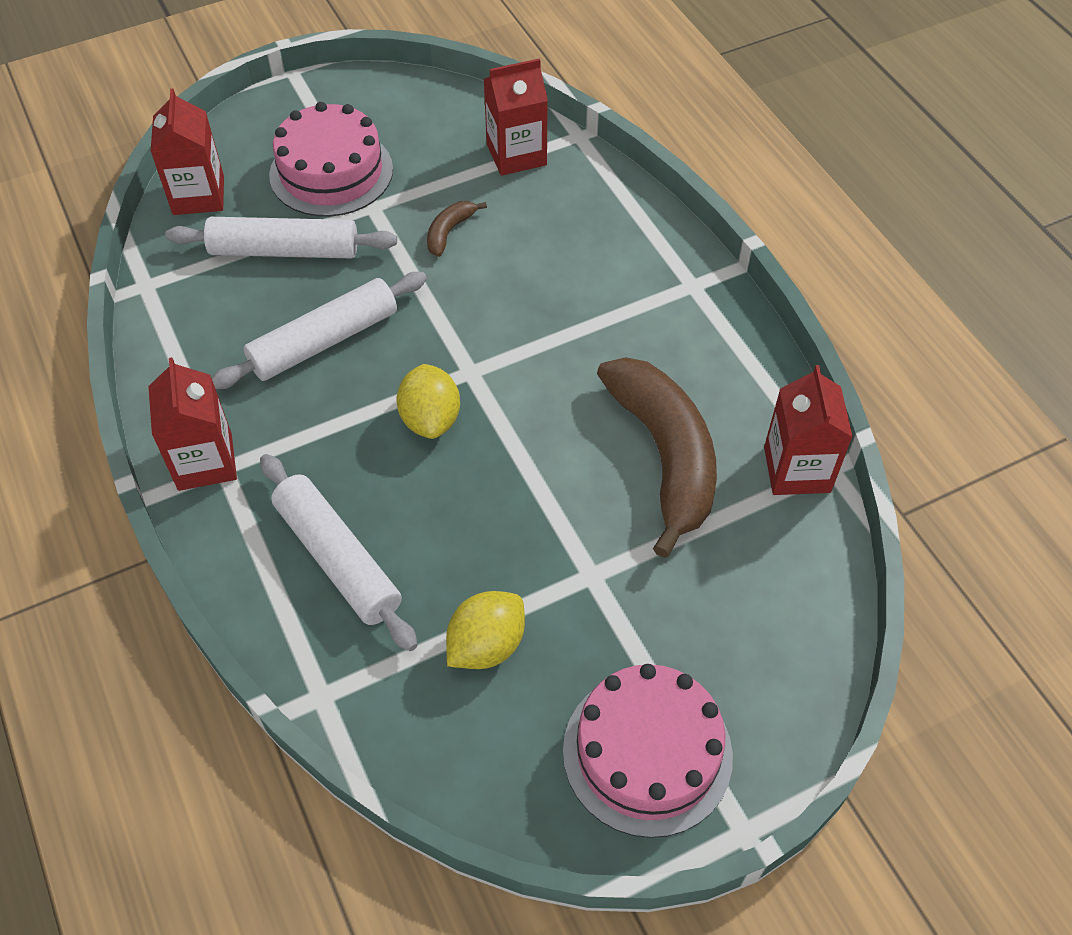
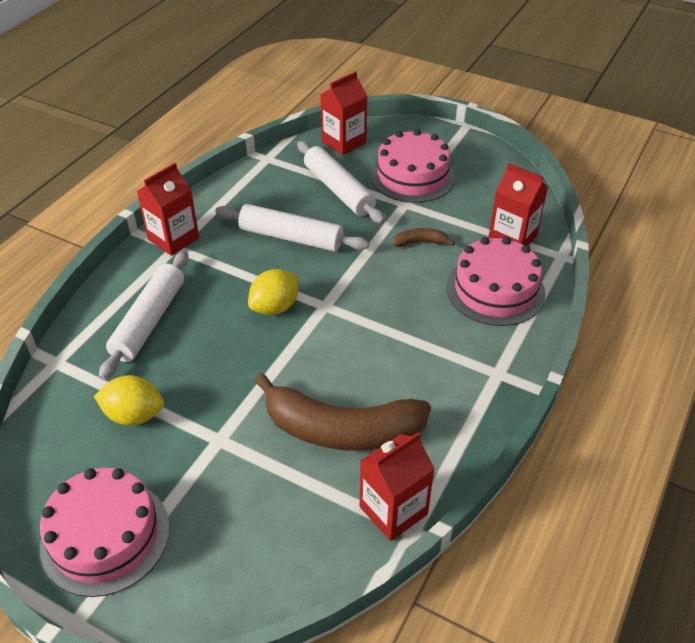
camera: 55 degrees right, 10 degrees down
brown banana [597,357,717,558] -> brown banana turned 60 degrees clockwise [254,373,431,451]
none -> pink cake [447,237,545,326]

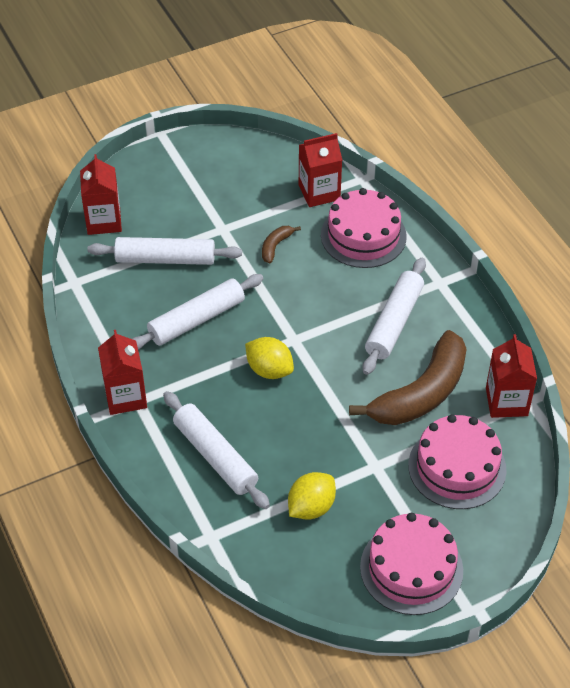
camera: 55 degrees left, 5 degrees up
yellow lemon [248,269,299,315] -> yellow lemon turned 45 degrees counterclockwise [245,337,294,379]
pink cake [371,129,455,203] -> pink cake moved to [408,414,507,509]
none -> white rolling pin [363,258,426,375]

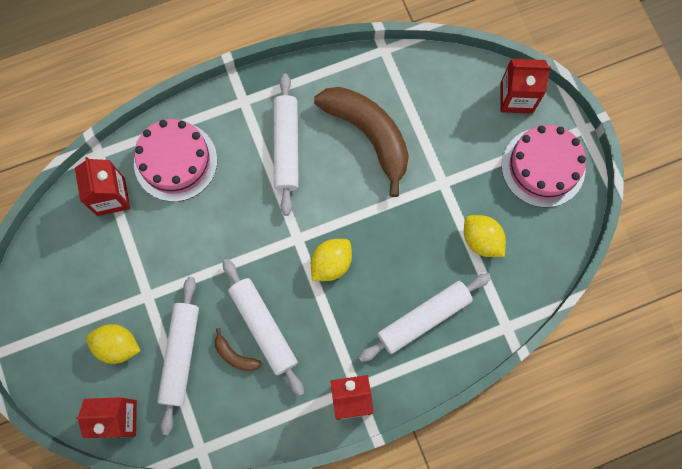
camera: 85 degrees left, 25 degrees up
brown banana [262,226,301,263] -> brown banana moved to [215,328,262,371]
white rolling pin [363,258,426,375] -> white rolling pin turned 60 degrees clockwise [273,73,299,216]
pink cake [408,414,507,509] -> none
red carton [486,334,537,418] -> red carton moved to [500,59,551,114]
none -> yellow lemon [86,324,140,364]

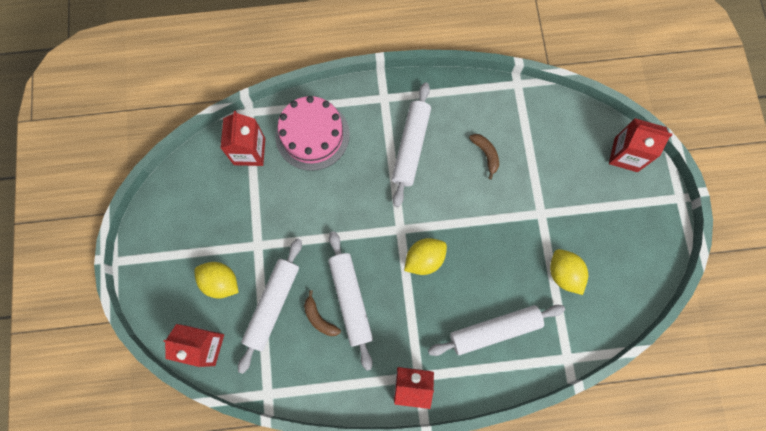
camera: 15 degrees right, 0 degrees up
brown banana [314,87,409,197] -> brown banana [469,134,499,180], size x0.42
pink cake [502,125,586,208] -> none

